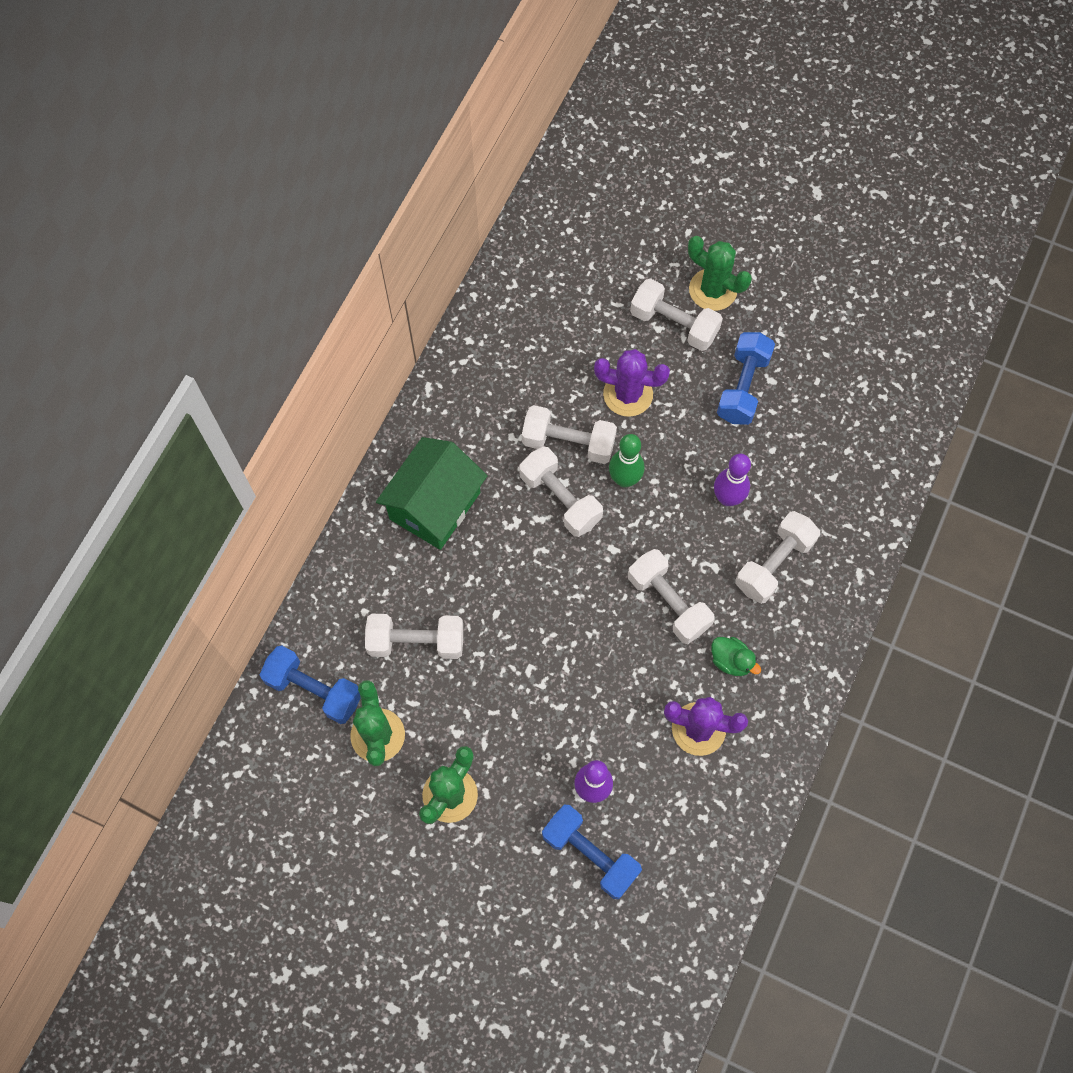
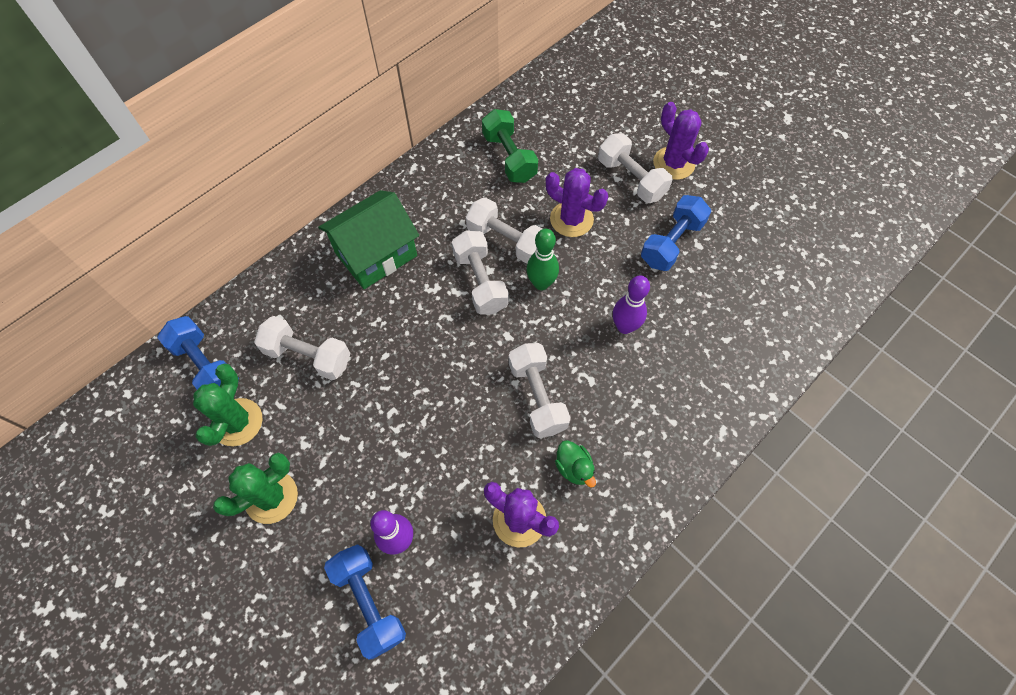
camera: 20 degrees right, 5 degrees down
green cactus [688,236,752,311] -> purple cactus [653,102,709,180]
white dumbbell [735,511,820,604] -> none
none -> green dumbbell [482,109,538,183]

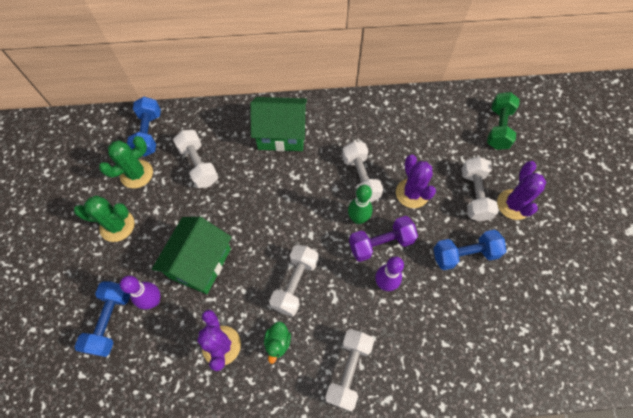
camera: 40 degrees right, 0 degrees up
white dumbbell [452,230,509,315] -> white dumbbell moved to [325,329,374,411]
green dumbbell [482,109,538,183] -> green dumbbell moved to [487,92,520,150]
none -> green house [152,217,231,294]
none -> purple dumbbell [349,216,418,262]

